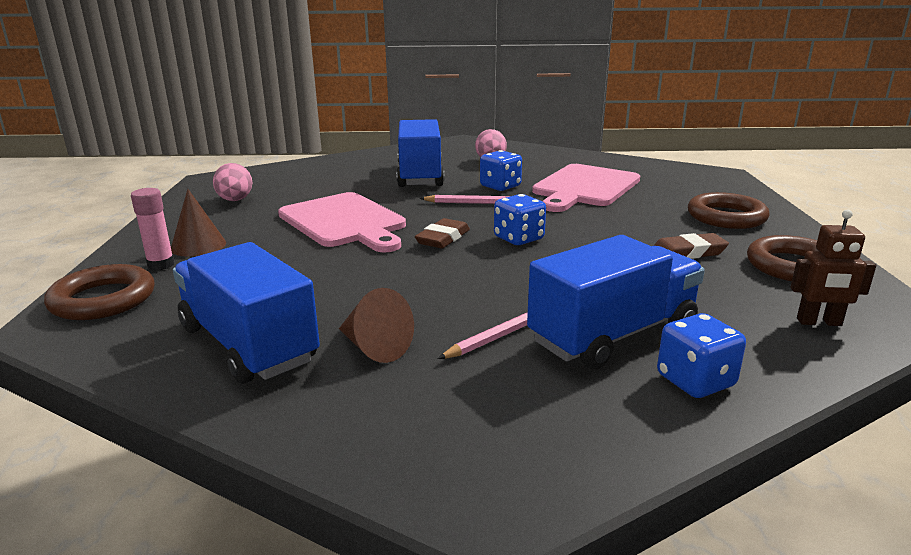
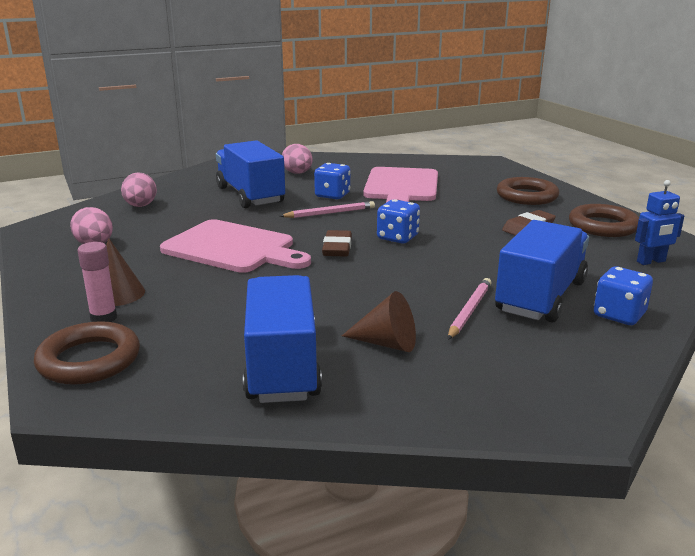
camera: 25 degrees left, 0 degrees up
blue truck [173,242,320,384] -> blue truck turned 60 degrees clockwise [243,275,322,403]
brown robot [790,209,876,326] -> blue robot [635,180,684,265]
none -> pink egg [121,172,157,207]

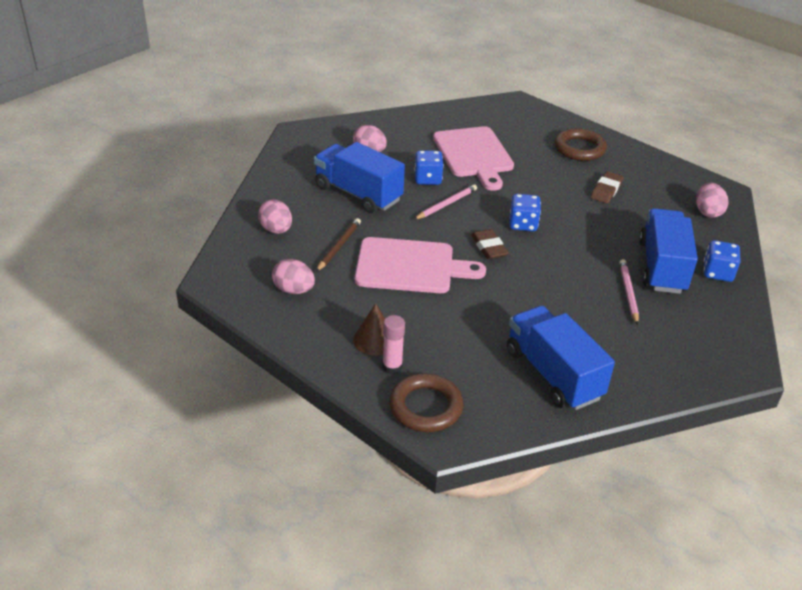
camera: 25 degrees left, 15 degrees up
brown cone [342,291,416,352] -> none
brown ring [569,204,639,237] -> none
blue robot [635,180,684,265] -> pink egg [696,183,728,218]
none -> brown pencil [316,218,361,272]

